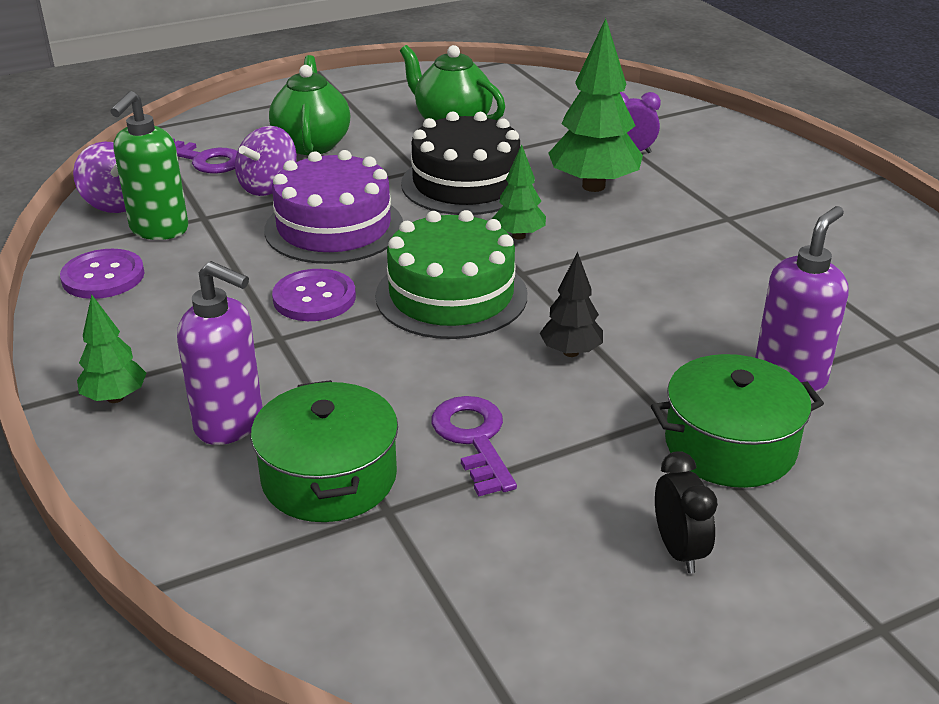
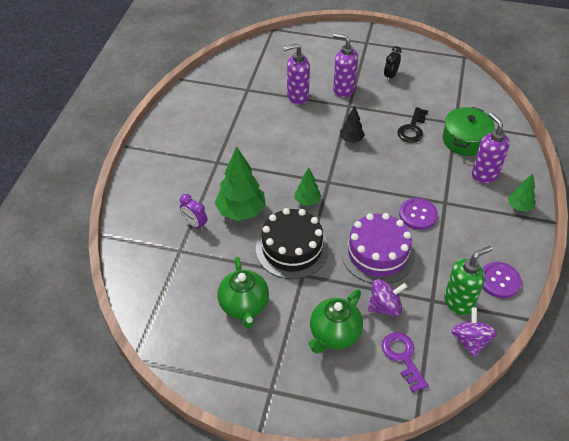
camera: 140 degrees left, 15 degrees up
green cake [375,210,527,339] -> none
purple key [432,396,517,496] -> black key [397,107,428,143]
green pot [651,354,824,488] -> purple soap dispenser [333,33,358,97]

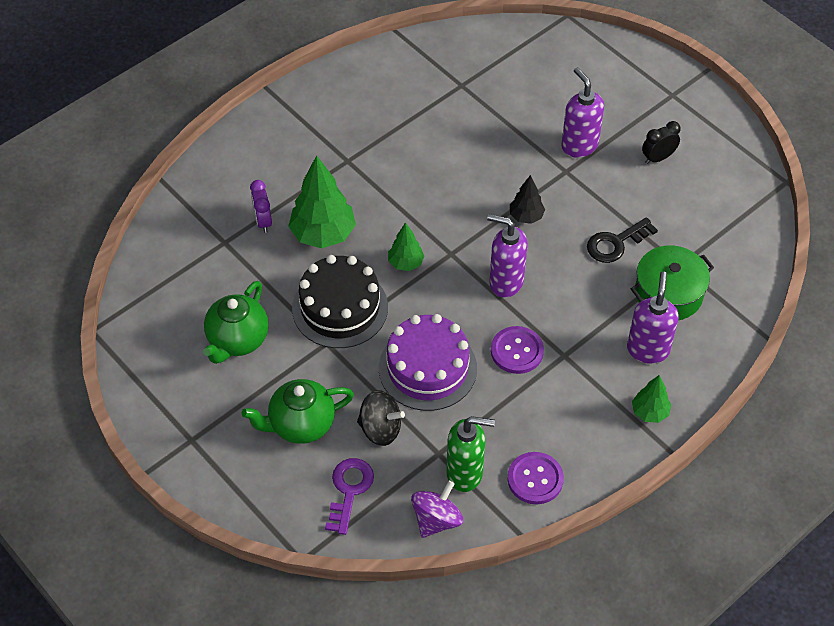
camera: 35 degrees right, 5 degrees up
purple soap dispenser [283,43,310,105] -> purple soap dispenser moved to [487,214,528,298]
purple spinning top [368,279,408,316] -> black spinning top [357,390,405,446]

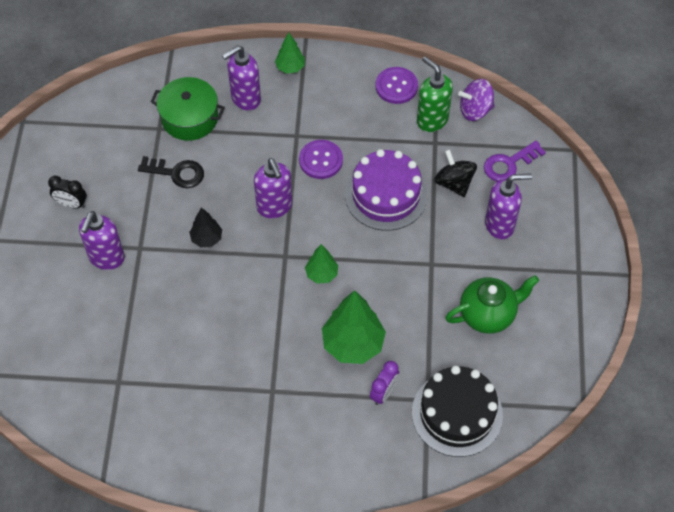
camera: 135 degrees left, 5 degrees up
green teapot [242,379,354,444] -> purple soap dispenser [485,173,532,239]
black cake [292,255,388,348] -> black cake moved to [412,366,503,457]

